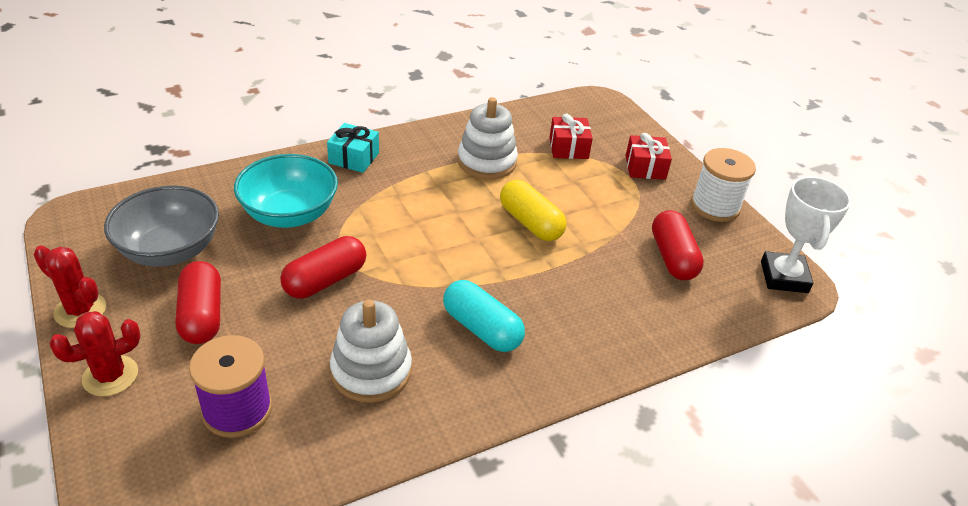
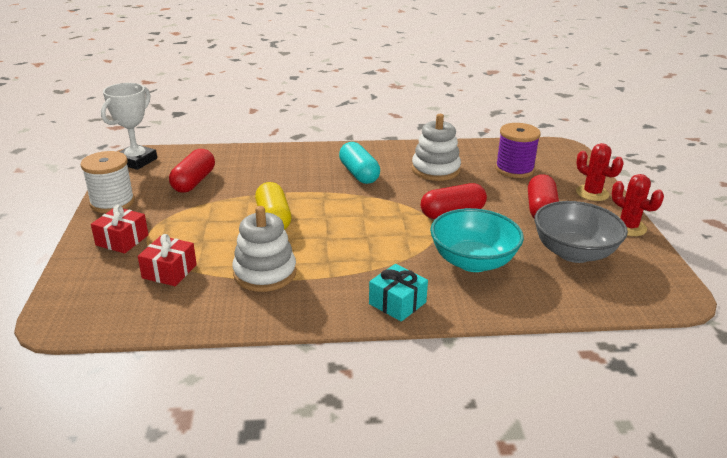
camera: 155 degrees left, 10 degrees down
red cactus [49,311,141,397] -> red cactus turned 60 degrees clockwise [576,143,624,201]

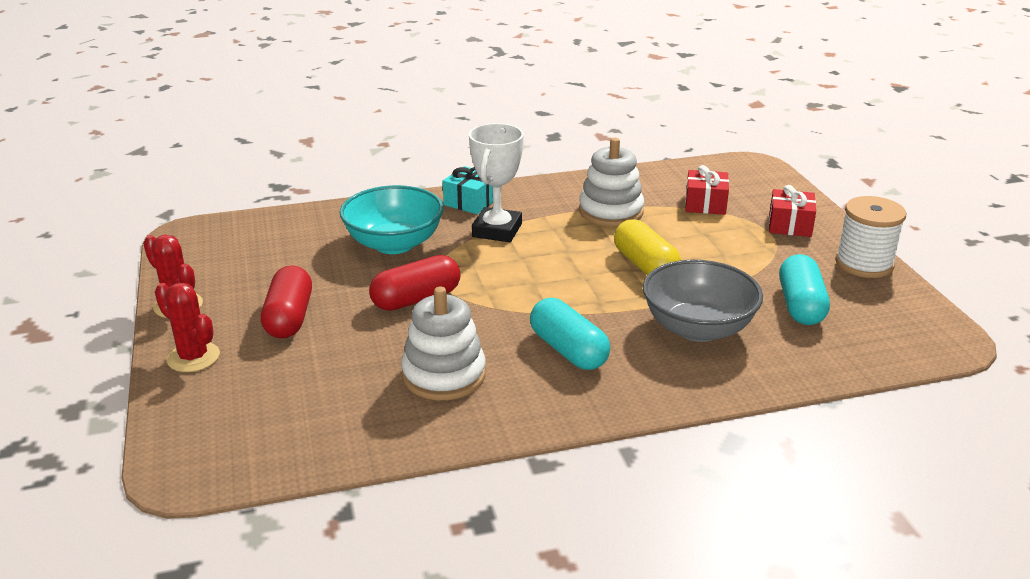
camera: 170 degrees right, 0 degrees up
white trophy [101,83,157,170] -> white trophy moved to [469,123,524,242]
red capsule [169,149,215,193] -> turquoise capsule [779,254,830,325]
purple spool [495,123,541,178] -> none
grey bowl [534,201,628,263] -> grey bowl moved to [643,260,763,342]

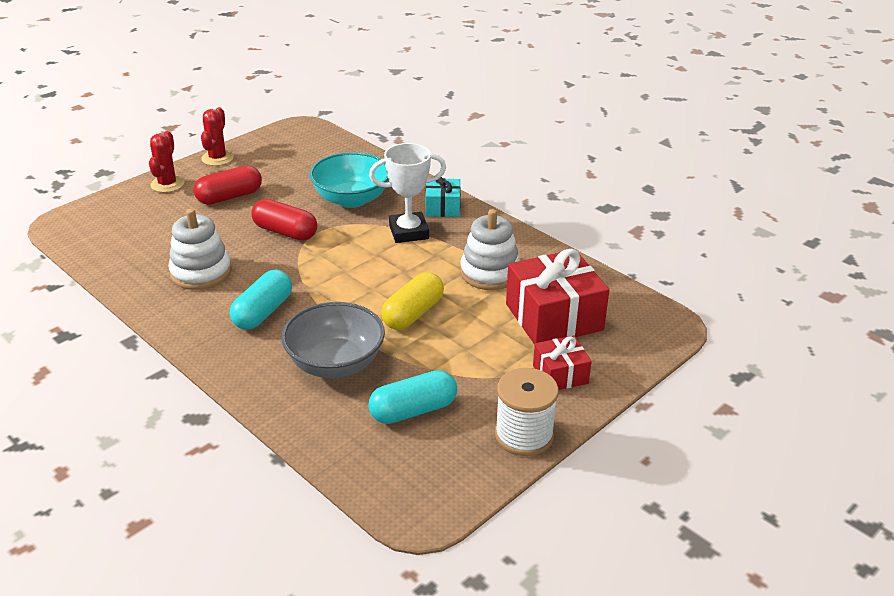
camera: 60 degrees right, 5 degrees up
red gift [685,165,729,215] -> red gift [506,249,609,345], size x1.86

